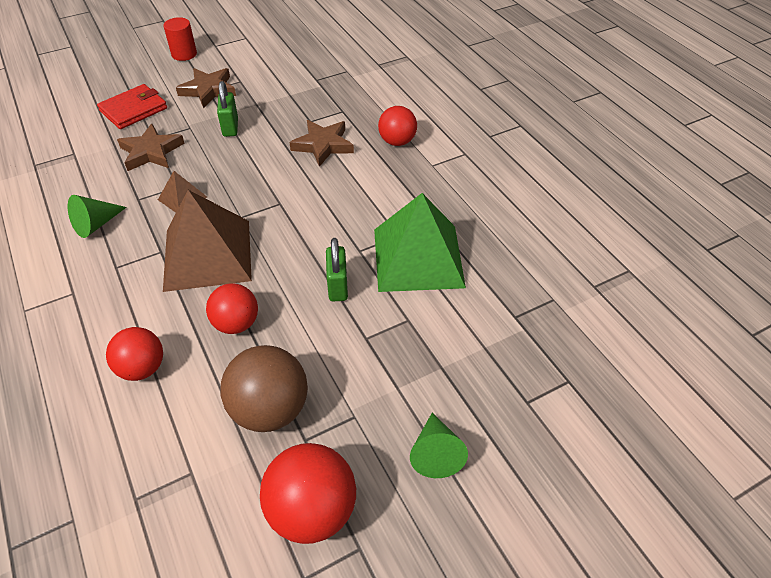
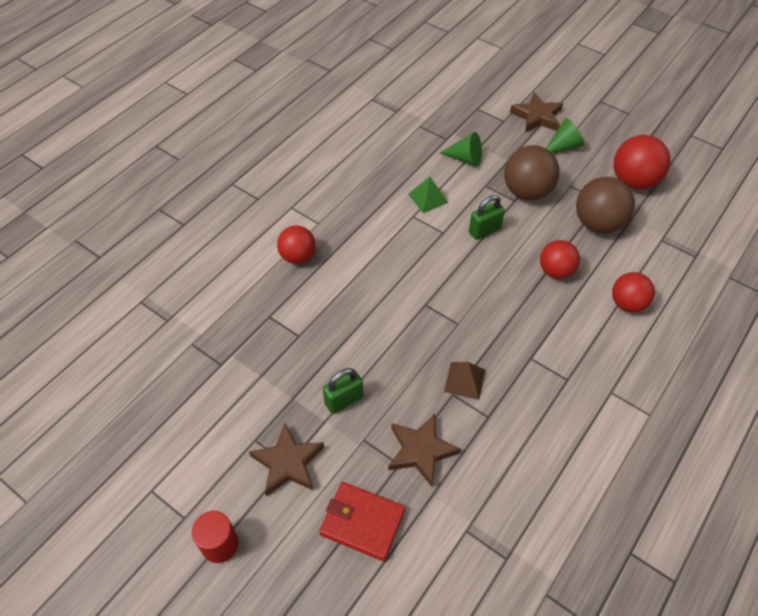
camera: 115 degrees left, 5 degrees up
green cone [68,195,127,238] -> green cone moved to [440,132,482,167]
brown pyramid [163,190,252,292] -> none
brown star [289,120,354,167] -> brown star moved to [510,92,563,133]
green pyramid [374,193,466,292] -> green pyramid [408,177,448,213], size x0.45
none -> brown ball [504,145,560,200]

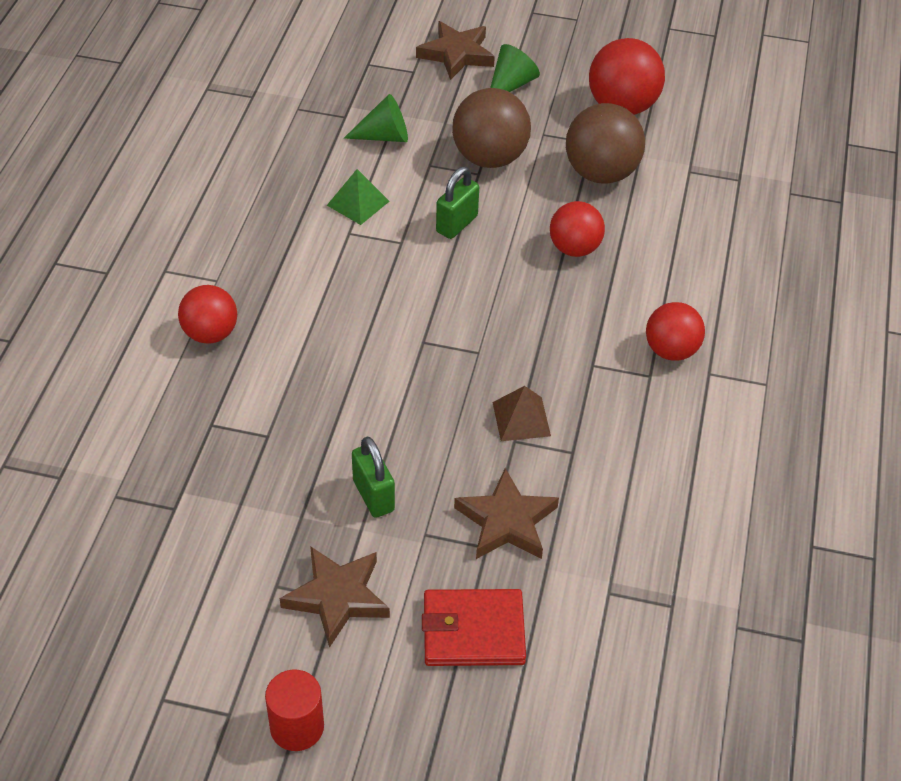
camera: 25 degrees left, 5 degrees down
green padlock [323,368,363,414] -> green padlock turned 60 degrees counterclockwise [352,436,395,518]
red ball [612,272,655,312] -> red ball moved to [646,302,705,361]

